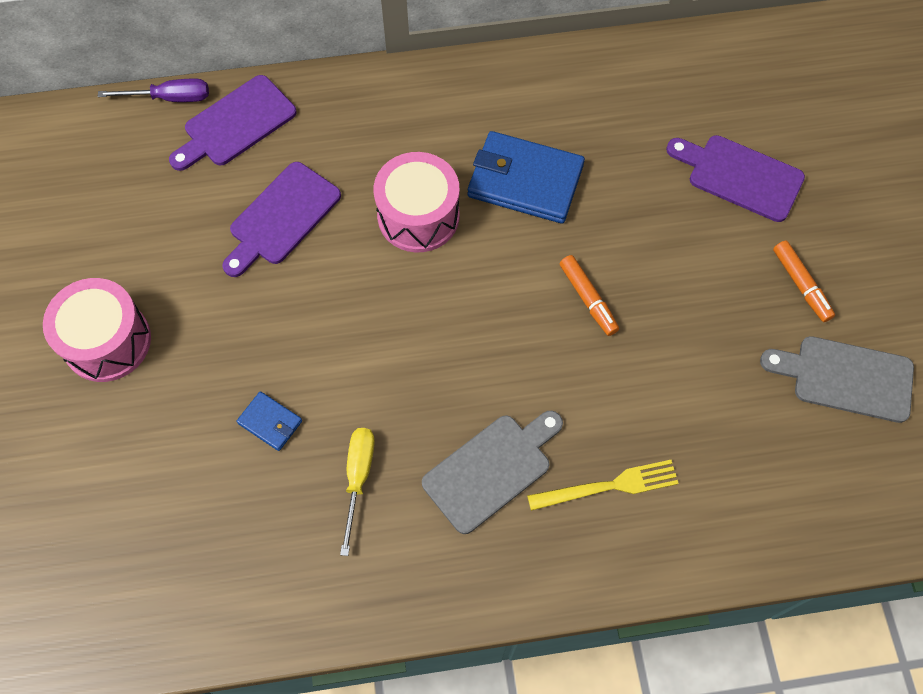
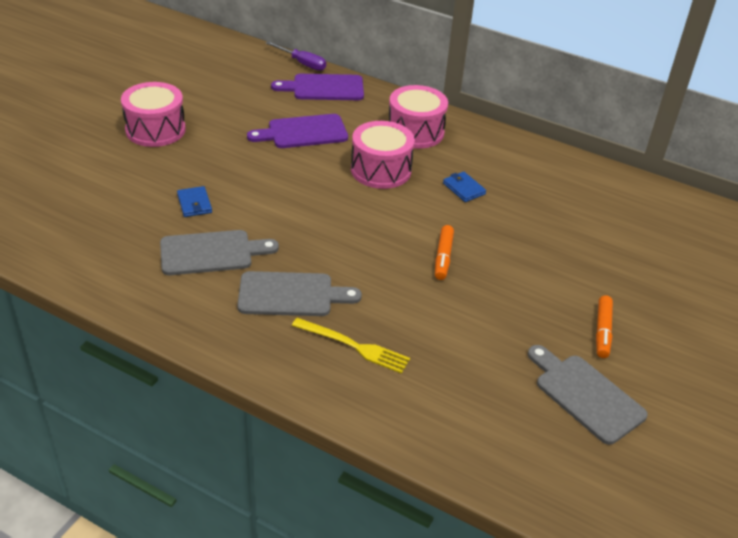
camera: 35 degrees right, 25 degrees down
yellow screwdriver [340,428,375,556] -> grey cutting board [160,230,279,275]
blue wallet [468,131,585,224] -> blue wallet [443,172,486,202], size x0.48
purple cutting board [666,135,805,222] -> none
none -> pink drum [389,85,448,149]

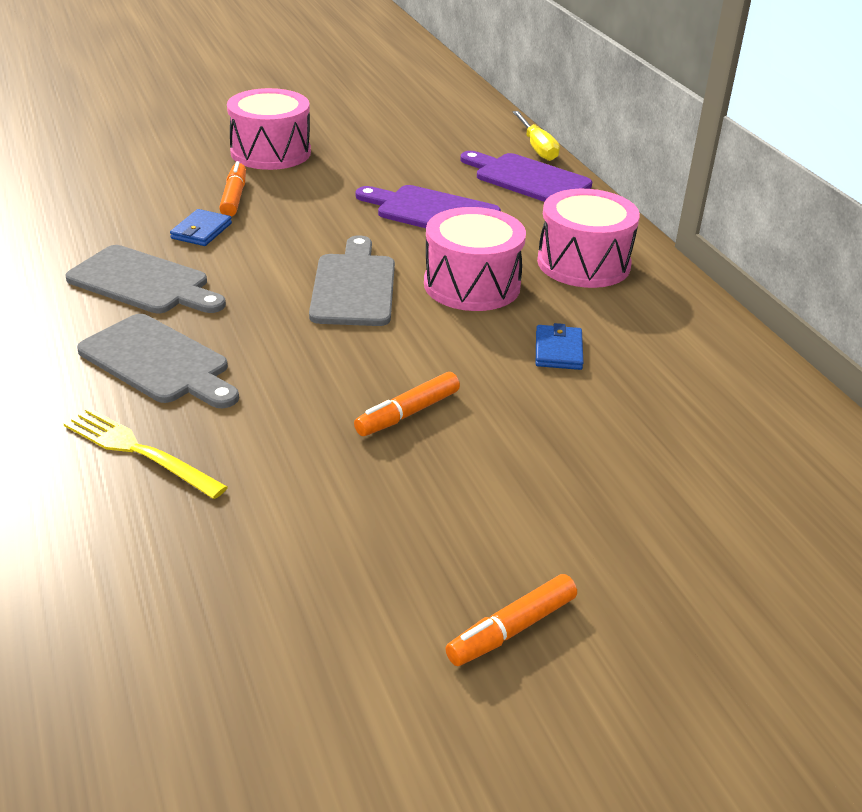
camera: 40 degrees right, 5 degrees down
purple screwdriver [266,41,326,71] -> yellow screwdriver [512,111,560,161]
yellow fork [292,318,410,374] -> yellow fork turned 150 degrees clockwise [64,408,228,499]
grey cutting board [528,345,648,445] -> grey cutting board moved to [309,235,395,326]
none -> orange marker [219,161,246,217]

